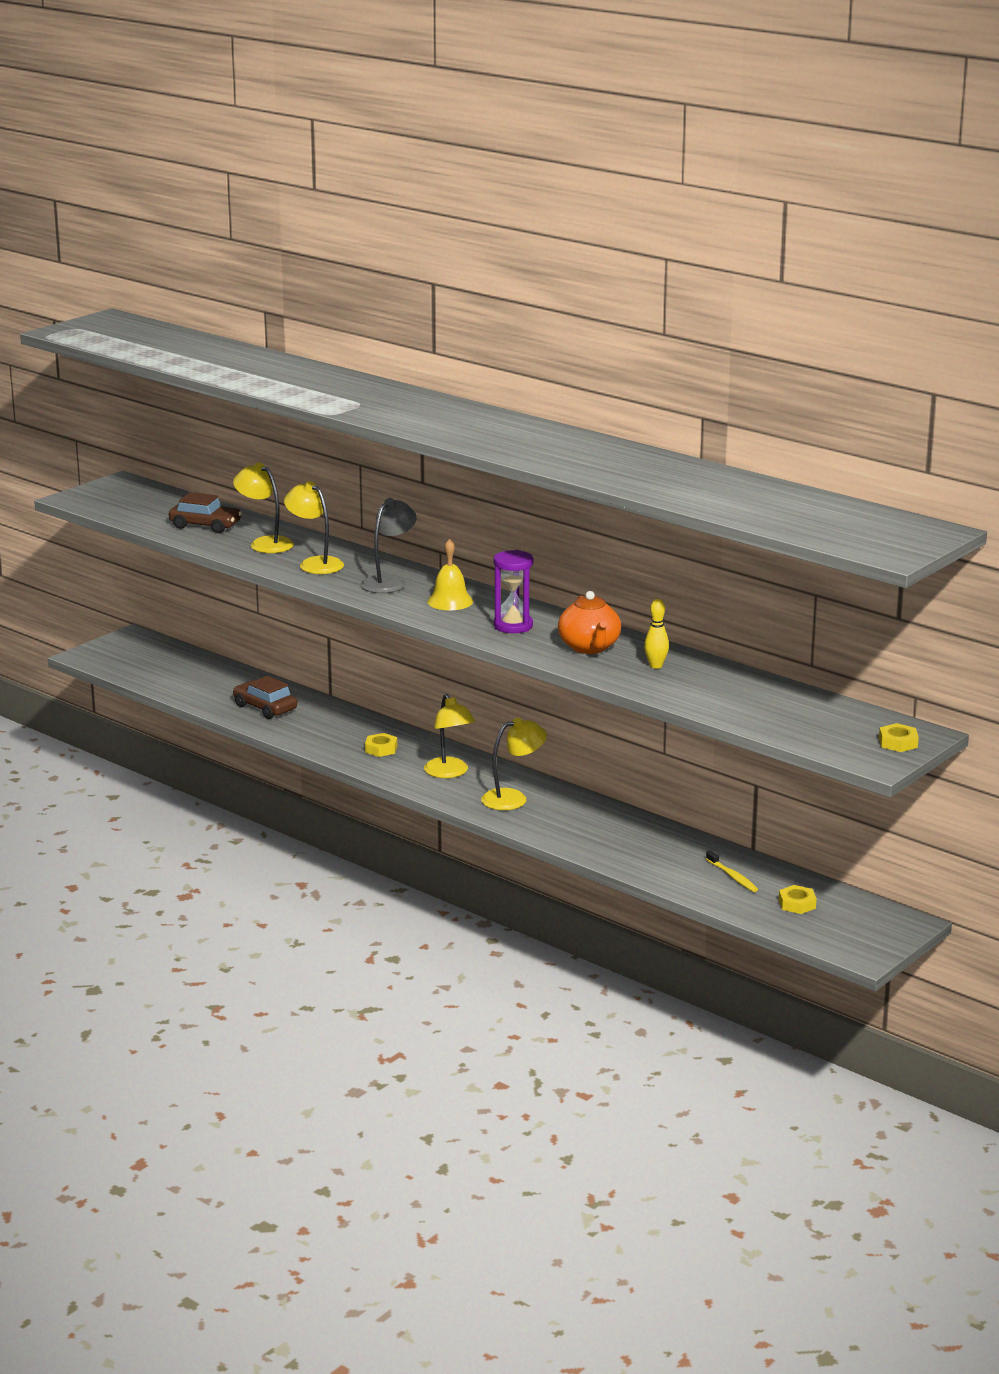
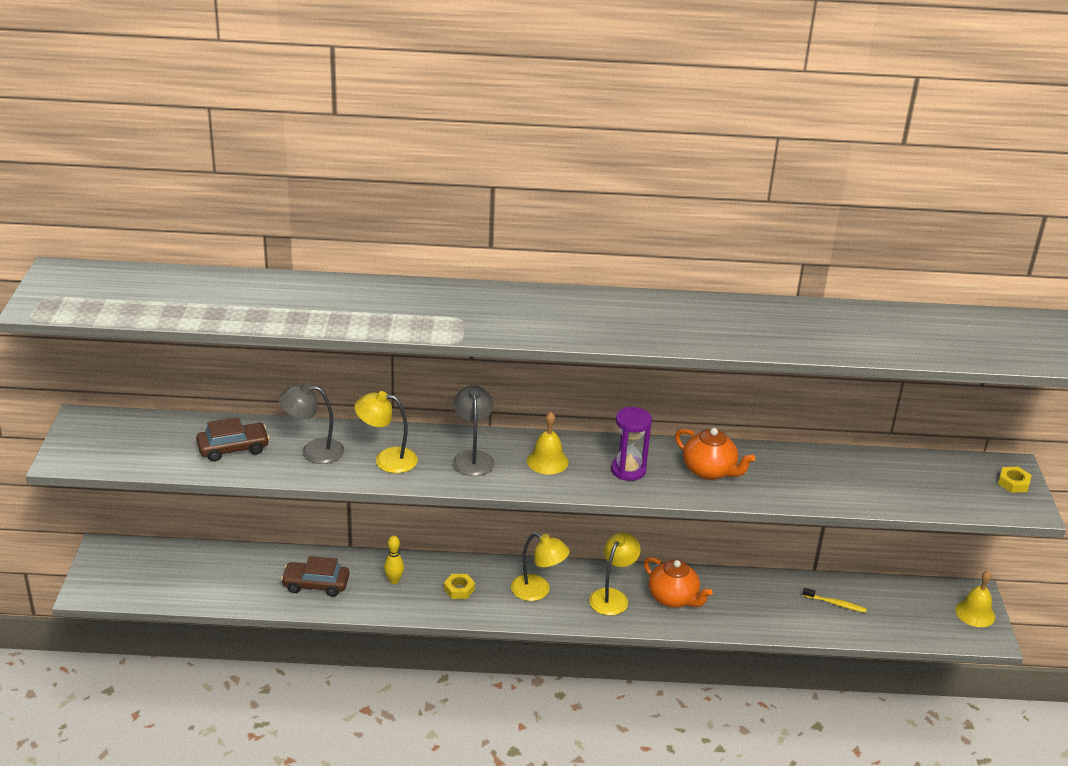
camera: 40 degrees left, 10 degrees up
yellow lamp [233,463,294,553] -> grey lamp [279,383,344,464]
yellow bowling pin [644,599,669,669] -> yellow bowling pin moved to [384,536,404,584]
yellow nut [779,885,817,914] -> none
none -> orange teapot [644,557,713,608]
none -> yellow bell [955,571,995,627]

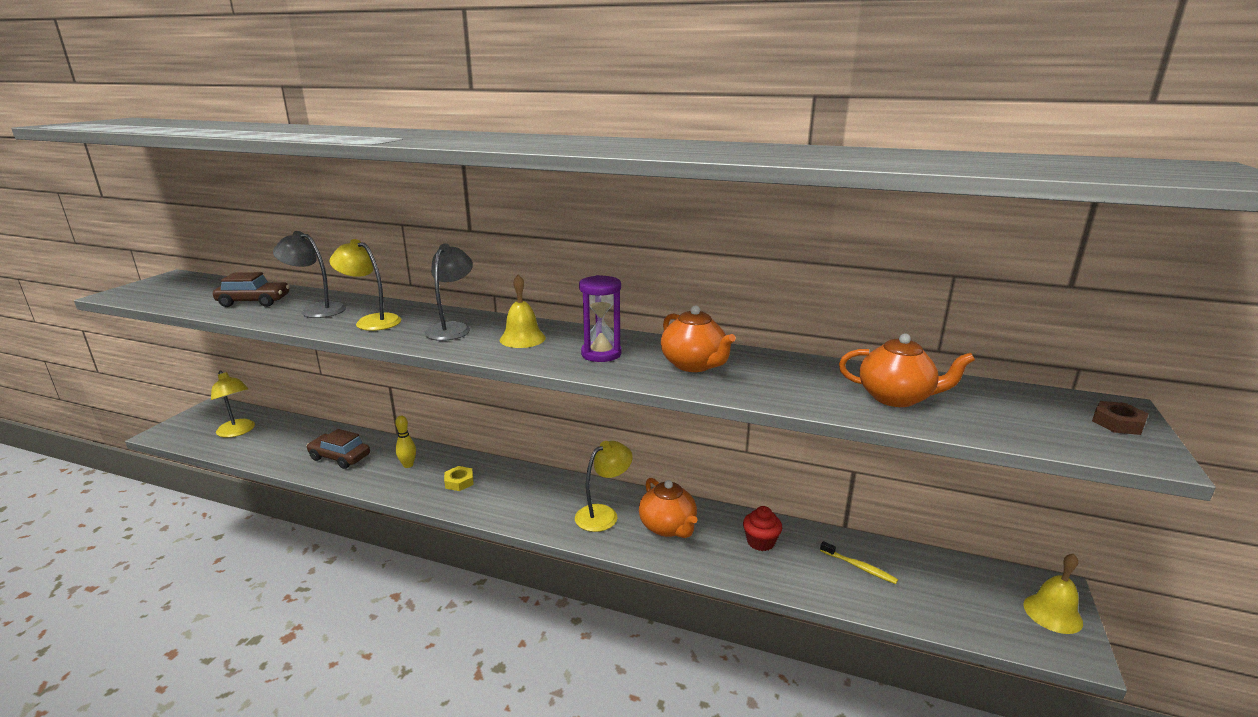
camera: 20 degrees right, 10 degrees down
yellow lamp [511,532,570,601] -> yellow lamp moved to [211,371,255,438]
yellow nut [998,467,1032,493] -> brown nut [1092,401,1149,435]
none -> red cupcake [743,506,782,551]
none -> orange teapot [839,333,975,407]

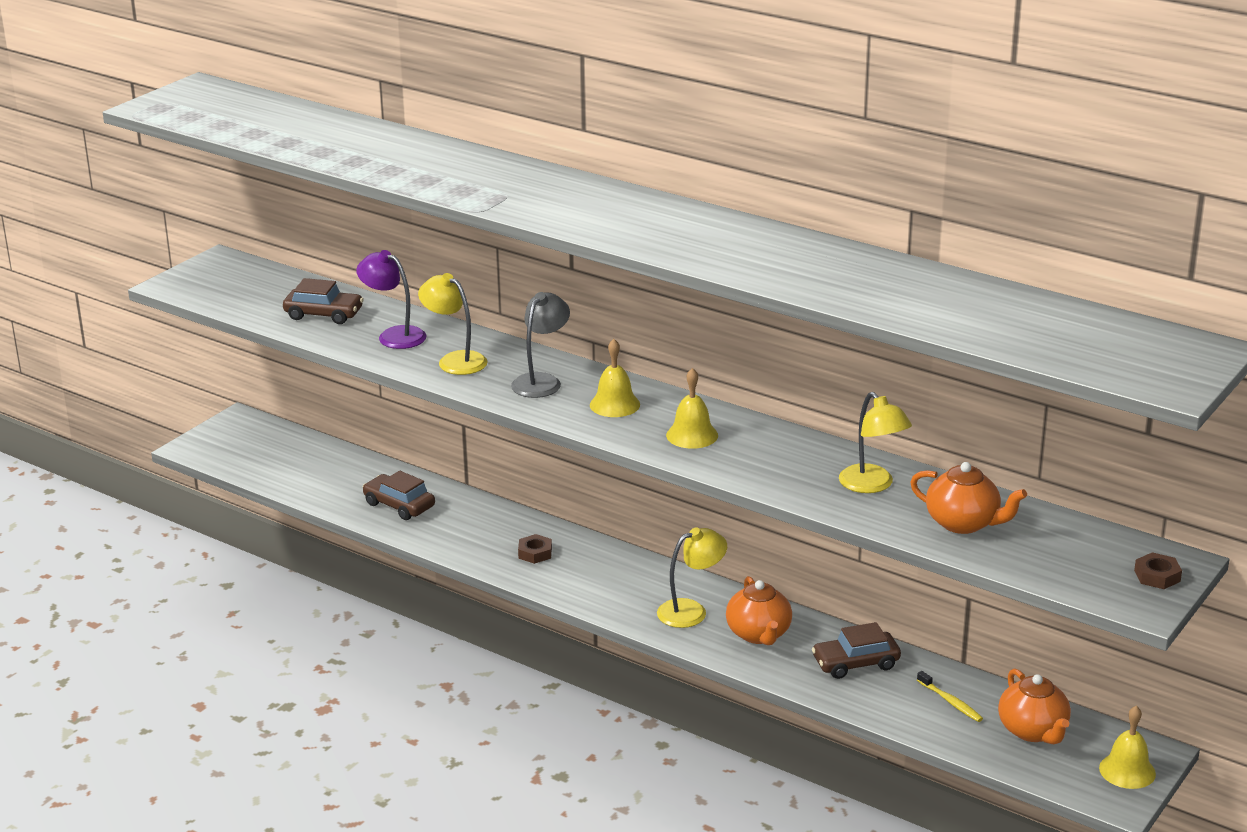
camera: 15 degrees right, 5 degrees up
yellow lamp [211,371,255,438] -> yellow lamp moved to [839,392,912,493]
grey lamp [273,231,346,318] -> purple lamp [356,250,426,349]
yellow bowling pin [395,416,416,468] -> none
yellow nut [444,466,474,491] -> brown nut [518,534,552,564]
purple hourglass [579,275,622,362] -> yellow bell [666,368,718,449]
orange teapot [661,305,736,372] -> orange teapot moved to [998,669,1071,744]
red cupcake [743,506,782,551] -> brown car [812,622,901,679]

